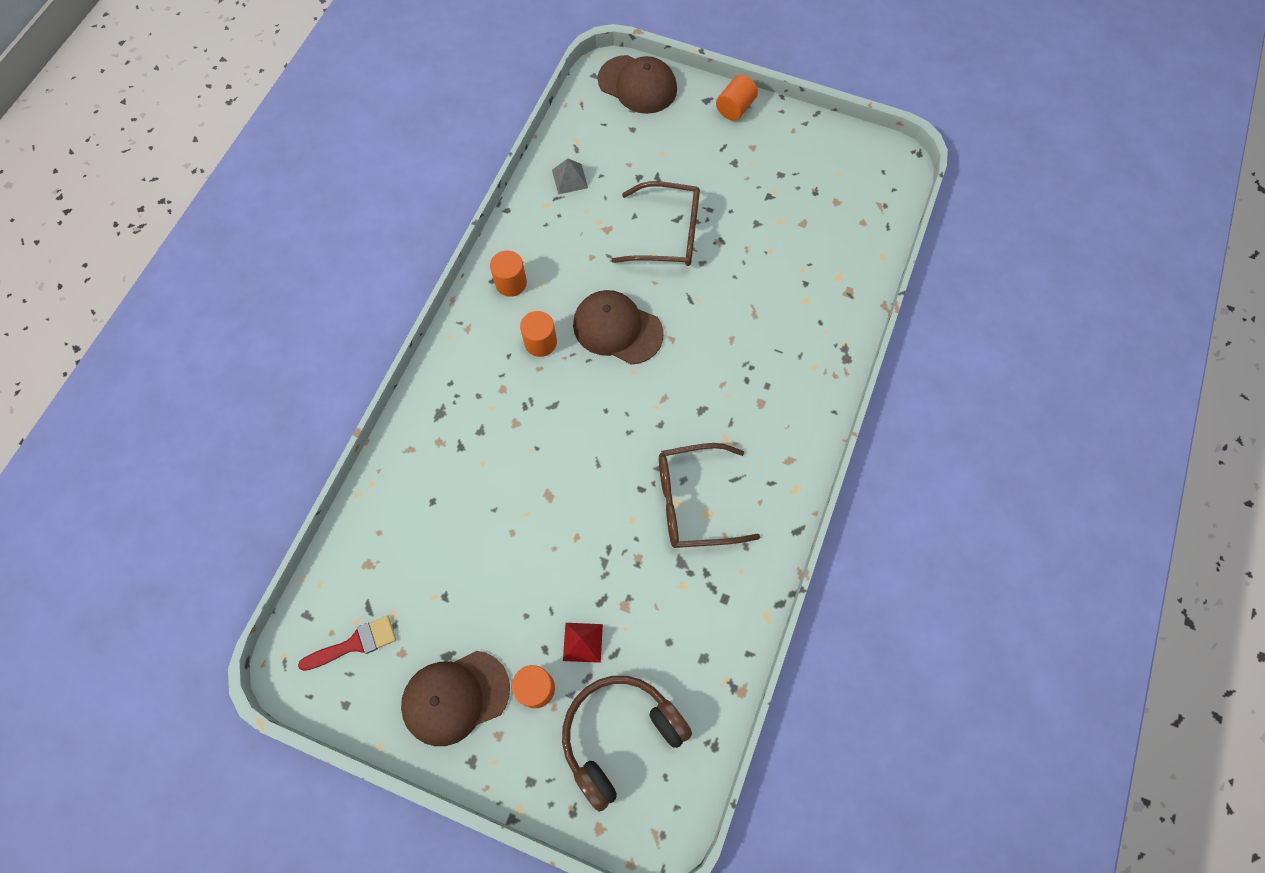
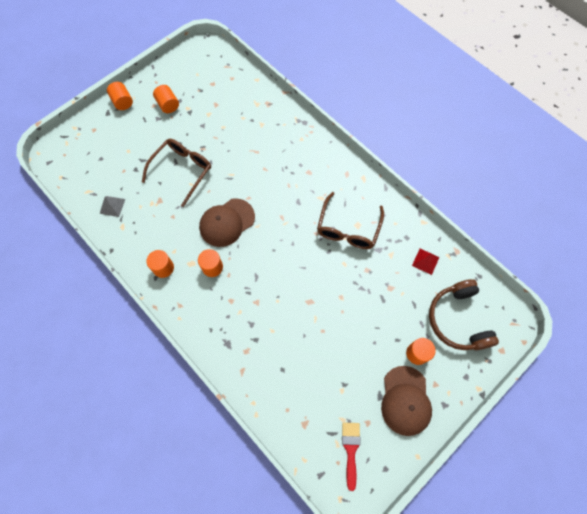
camera: 65 degrees left, 0 degrees up
red pyramid [563,623,603,663] -> red pyramid moved to [412,249,439,275]
brown cap [598,55,677,114] -> none
none -> orange cylinder [153,85,179,113]

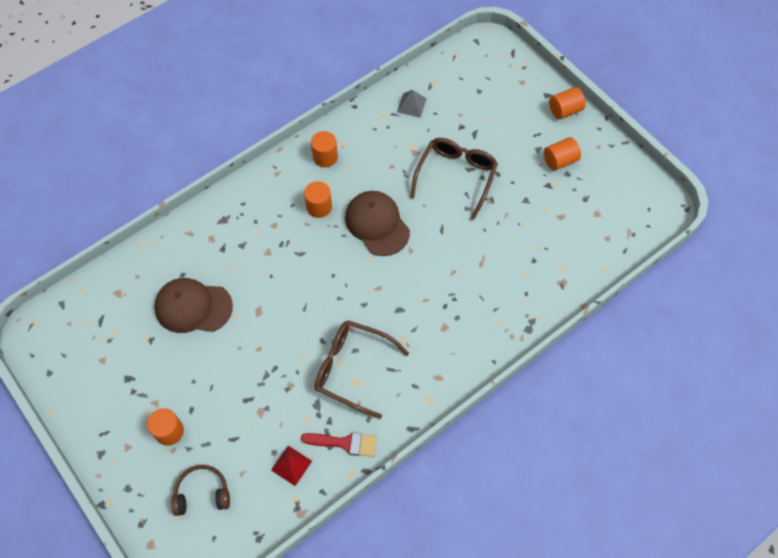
camera: 95 degrees right, 5 degrees down
brown glasses [142,139,211,207] -> brown glasses turned 105 degrees counterclockwise [410,138,498,220]
red brush [342,422,361,491] -> red brush moved to [301,432,377,457]
brown cap [381,366,432,436] -> brown cap moved to [154,278,233,333]
brown headphones [429,279,499,350] -> brown headphones [171,465,230,516], size x0.61

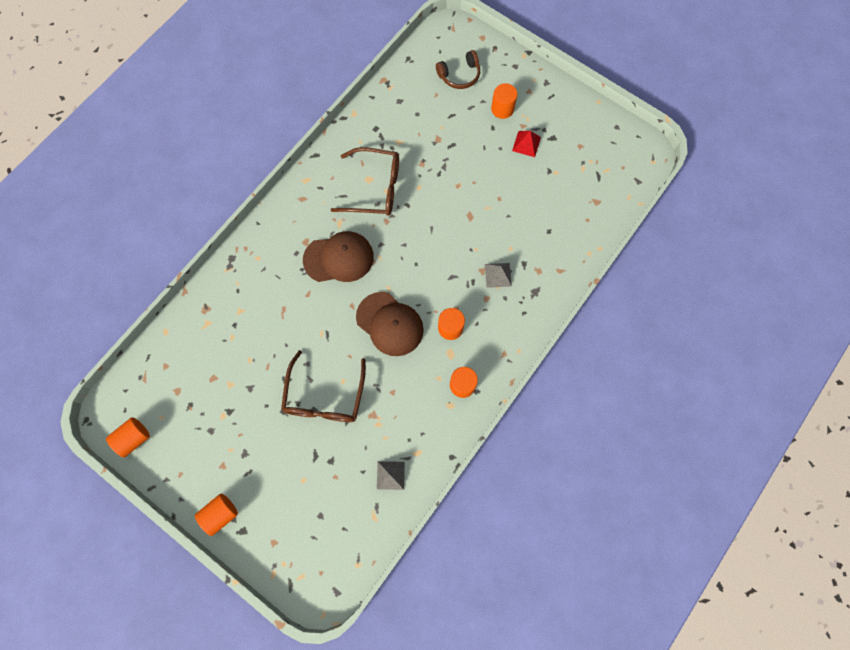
camera: 165 degrees right, 10 degrees up
brown cap [154,278,233,333] -> brown cap moved to [303,231,374,282]
red pyramid [271,446,312,486] -> red pyramid moved to [512,131,541,157]
red brush [301,432,377,457] -> none
orange cylinder [544,137,581,171] -> orange cylinder moved to [106,417,150,457]
none -> grey pyramid [485,263,512,288]

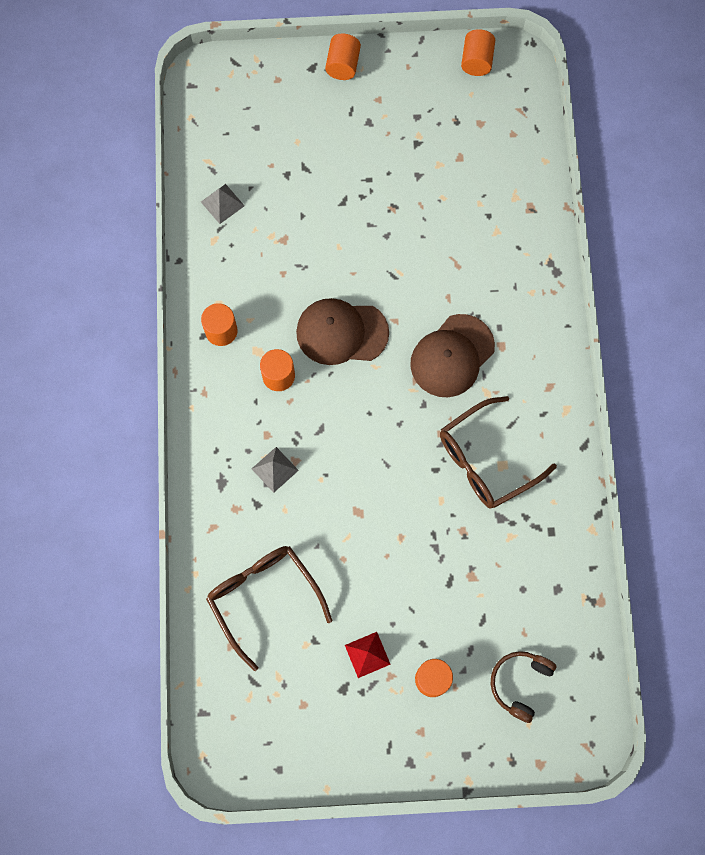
camera: 140 degrees right, 0 degrees up
brown glasses [281,350,366,422] -> brown glasses moved to [206,546,332,671]

